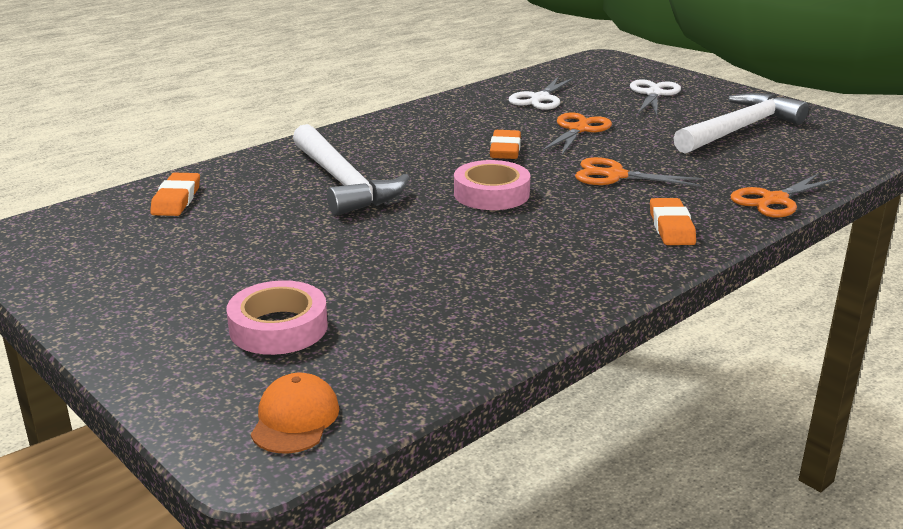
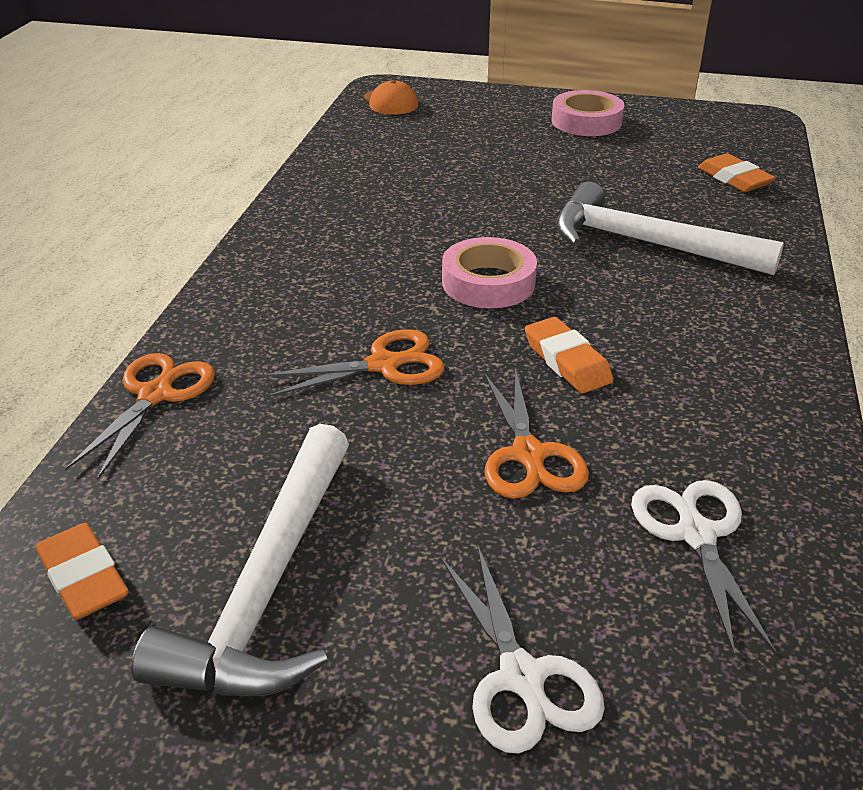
camera: 145 degrees right, 10 degrees up
pink tape [226,280,328,355] -> pink tape moved to [551,90,624,136]
orange eraser [650,198,696,245] -> orange eraser moved to [36,523,129,620]

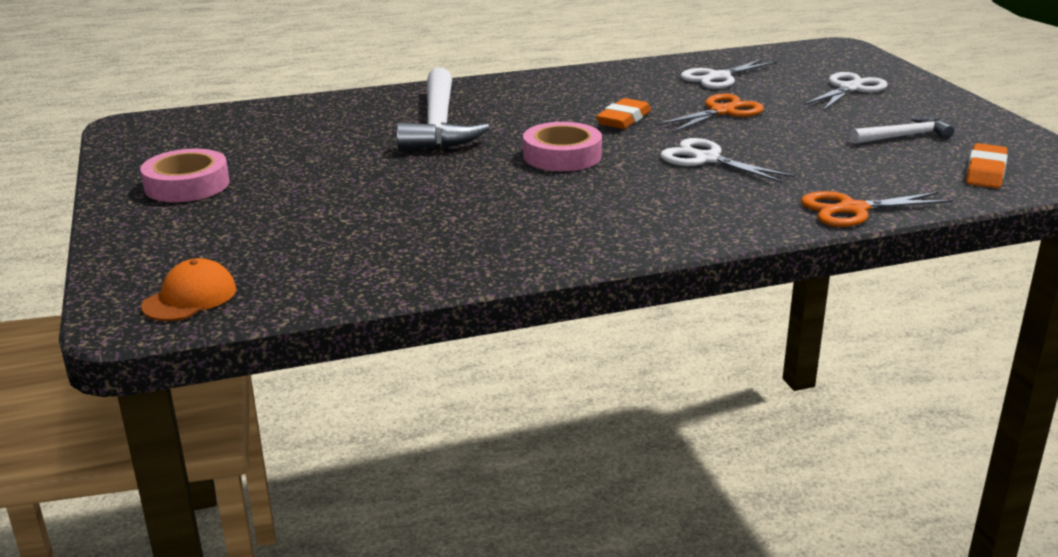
camera: 120 degrees left, 10 degrees down
white hammer [132,424,349,696] -> white hammer [851,116,954,144], size x0.53
orange scissors [260,329,445,397] -> white scissors [660,138,795,183]
orange eraser [698,153,776,192] -> none

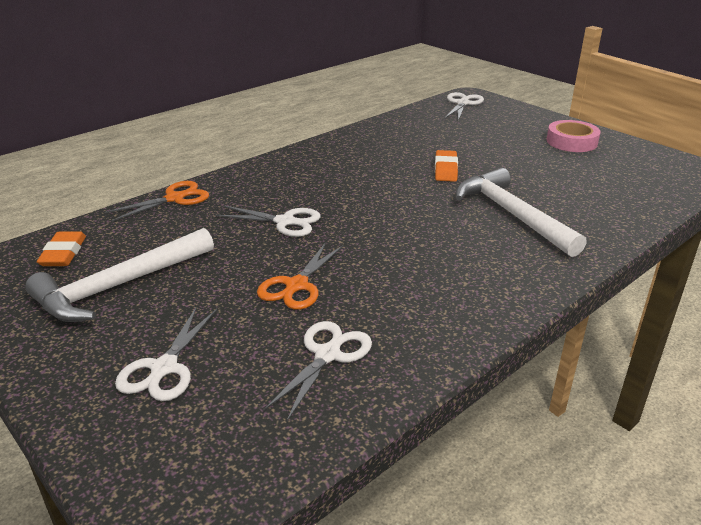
camera: 155 degrees right, 5 degrees up
orange cap [141,258,236,321] -> white scissors [445,92,484,121]
pink tape [523,122,602,171] -> none
orange eraser [596,98,651,129] -> orange eraser moved to [435,150,458,182]
white hammer [851,116,954,144] -> white hammer [25,228,214,322], size x1.90

